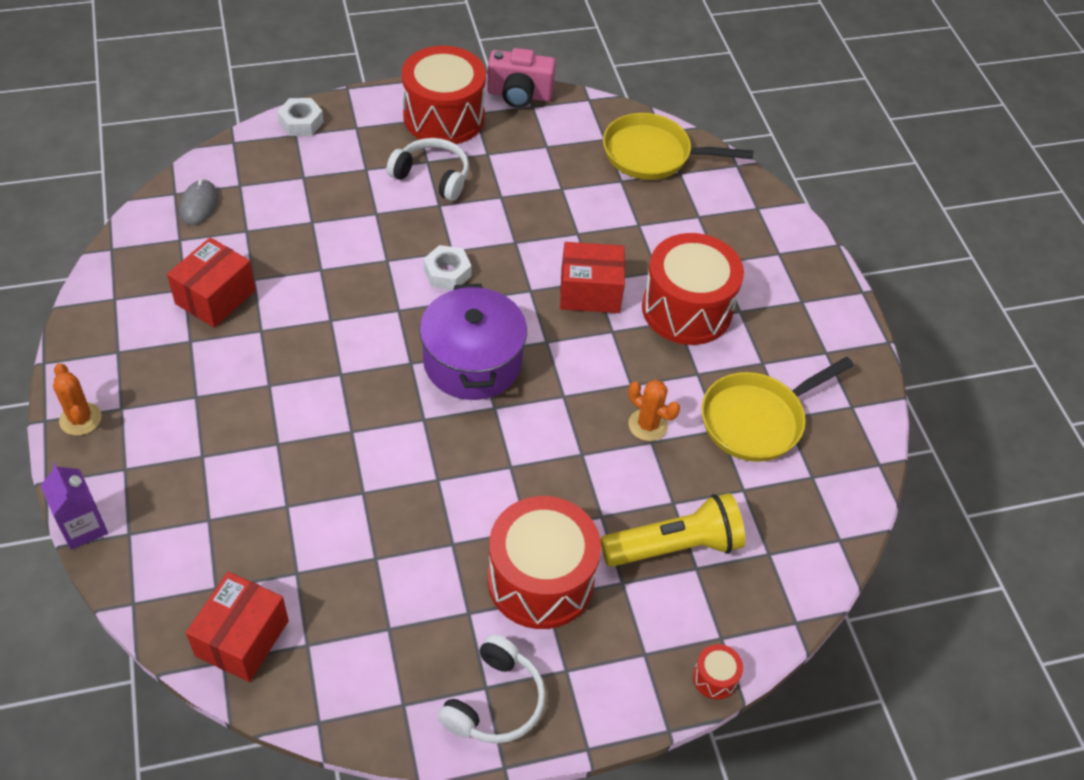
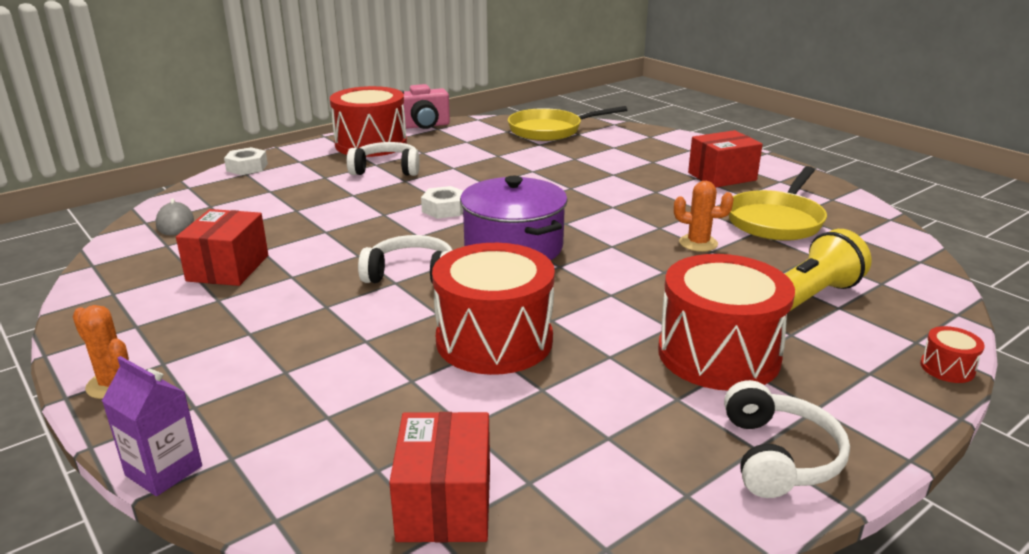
camera: 20 degrees left, 25 degrees down
red box [560,242,625,313] -> red box moved to [688,130,763,188]
red drum [642,233,744,345] -> red drum moved to [432,243,555,375]
none -> white headphones [358,235,452,284]

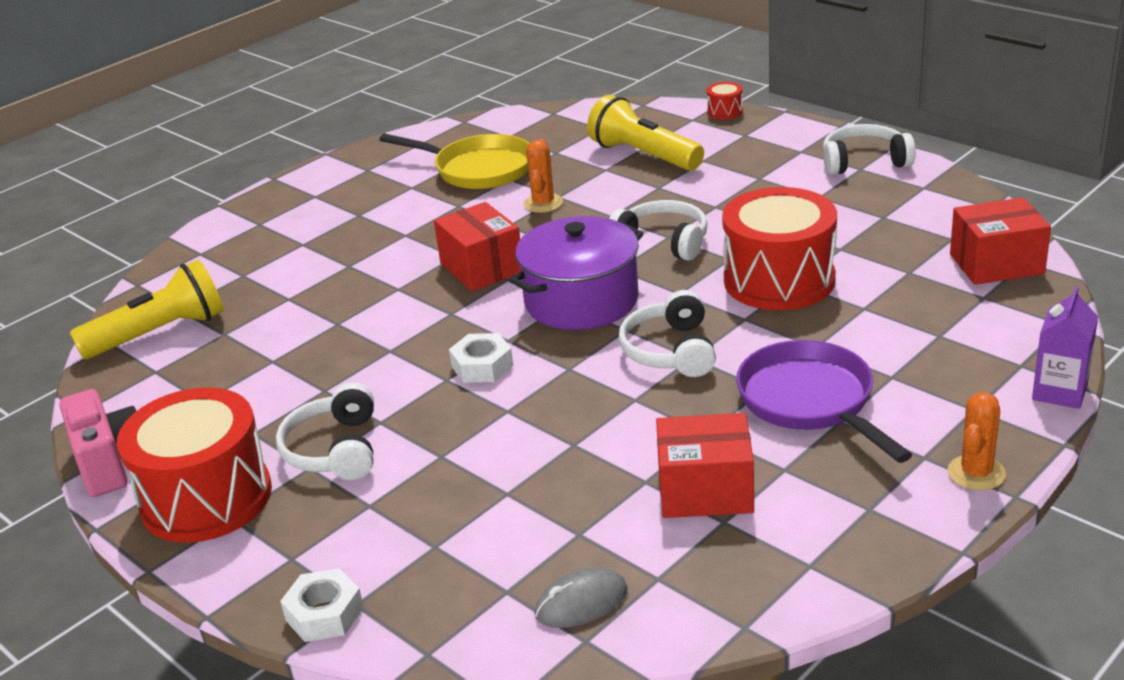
camera: 95 degrees left, 5 degrees up
yellow pan [508,106,627,141] -> yellow flashlight [70,260,224,359]
red drum [658,254,795,391] -> none
red box [688,130,763,188] -> red box moved to [434,202,520,291]
none -> white headphones [609,200,708,261]
none -> purple pan [736,340,912,463]

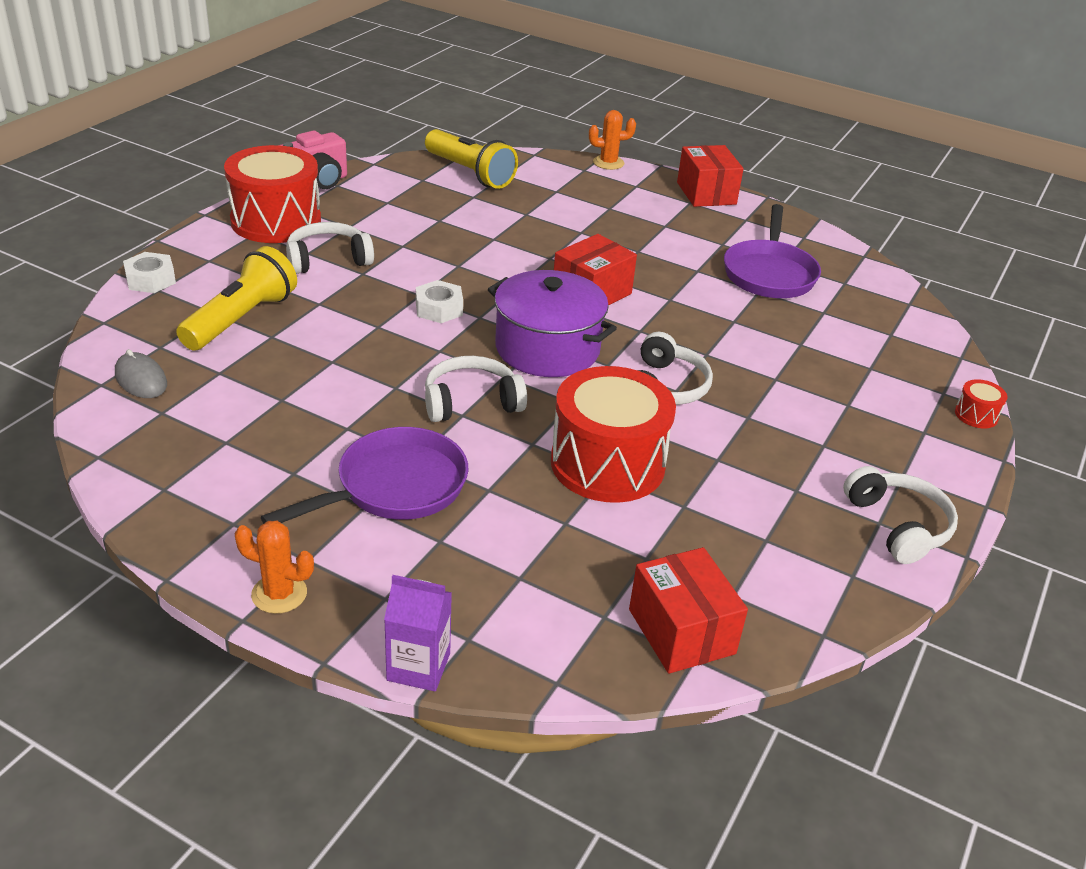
camera: 70 degrees right, 5 degrees up
yellow pan [379,134,530,189] -> purple pan [724,204,821,298]
orange cactus [524,139,563,213] -> orange cactus moved to [589,110,636,170]
yellow flashlight [587,95,704,171] -> yellow flashlight moved to [176,246,297,351]
red box [656,413,754,518] -> red box moved to [677,145,744,207]

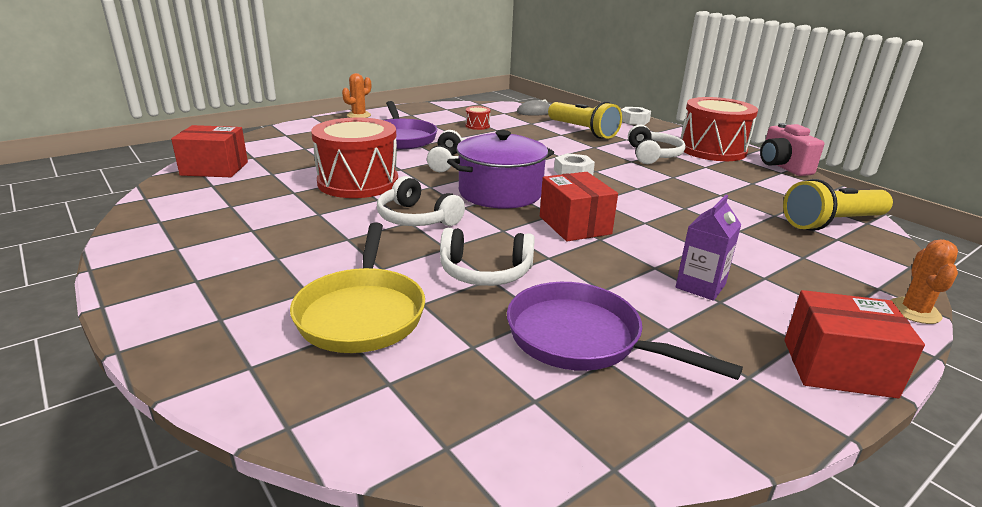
camera: 115 degrees right, 10 degrees down
purple carton [384,575,452,691] -> purple carton moved to [676,195,741,301]
white headphones [843,466,958,564] -> white headphones moved to [440,228,535,286]
red drum [955,379,1007,428] -> red drum moved to [466,106,490,130]
none -> yellow pan [290,223,425,353]

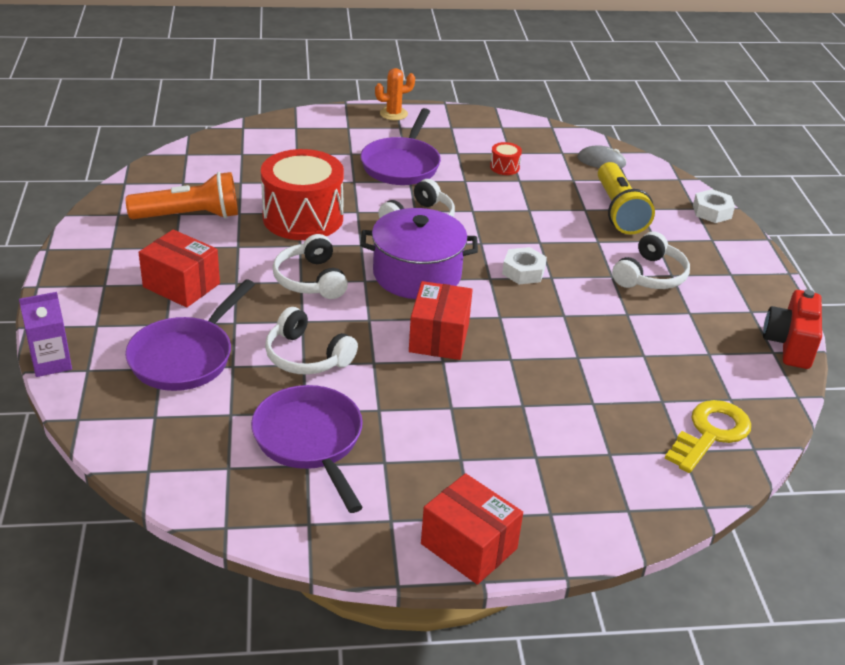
camera: 30 degrees right, 10 degrees up
red box [171,125,248,177] -> red box moved to [138,230,220,308]
yellow pan [290,223,425,353] -> purple pan [125,279,255,391]
purple carton [676,195,741,301] -> purple carton moved to [19,292,72,377]
red drum [680,97,758,161] -> none
pink camera [760,123,824,176] -> red camera [763,289,822,369]
yellow flashlight [783,179,893,231] -> yellow key [664,400,751,473]
orange cactus [891,240,958,324] -> none
none -> orange flashlight [126,172,238,219]

